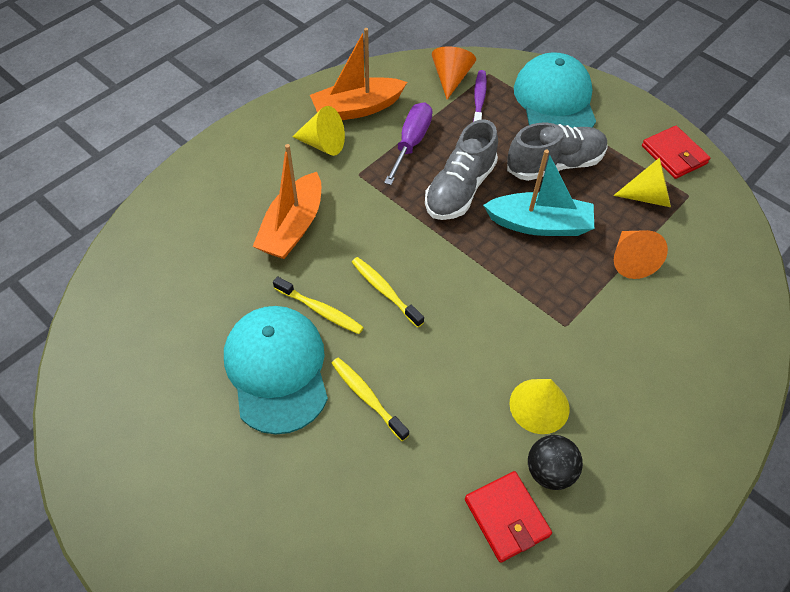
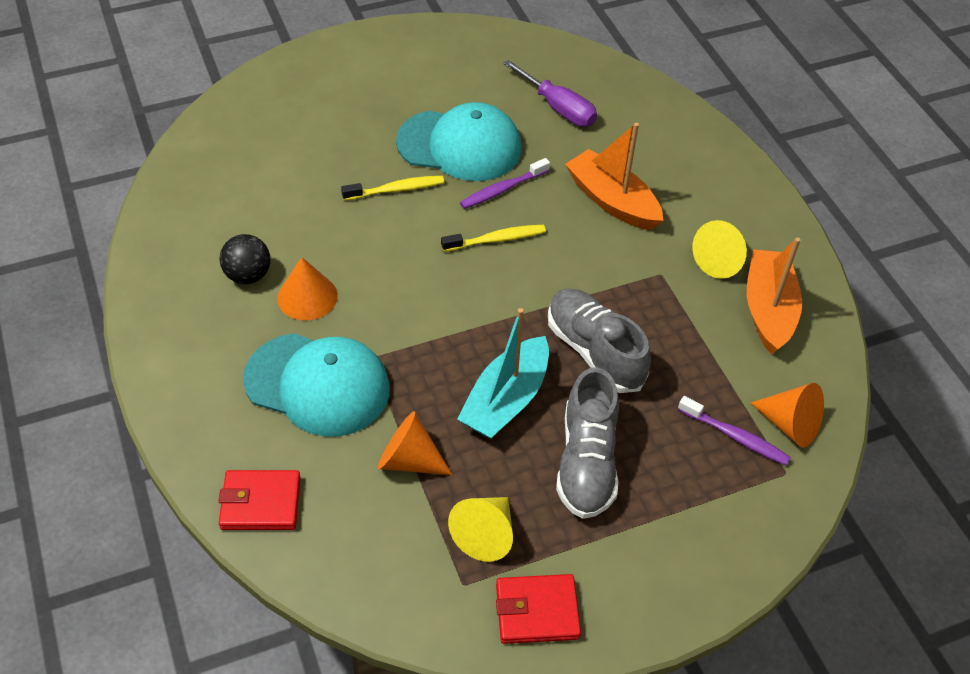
camera: 115 degrees right, 5 degrees down
yellow toothbrush [273,276,364,334] -> purple toothbrush [460,158,550,209]
purple screwdriver [384,102,432,185] -> purple screwdriver moved to [503,60,597,127]
red wallet [465,471,552,563] -> red wallet moved to [218,470,301,530]
yellow cone [509,379,570,434] -> orange cone [277,257,338,320]
turquoise cap [514,52,596,128] -> turquoise cap moved to [243,333,390,437]

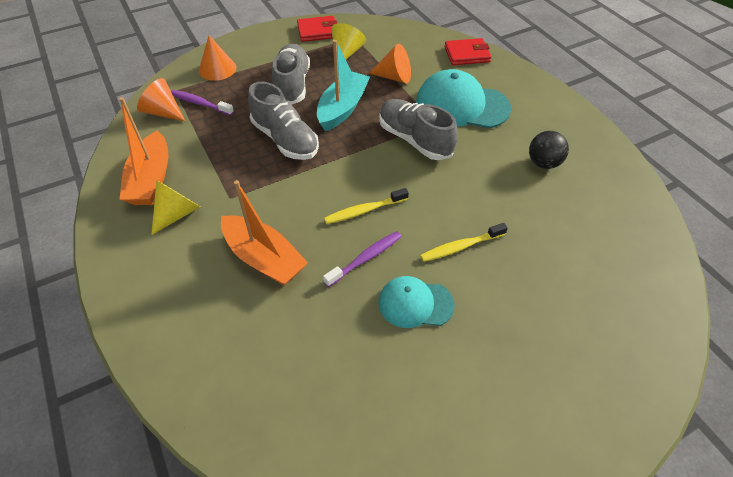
camera: 175 degrees right, 0 degrees up
orange cone [277,257,338,320] -> orange cone moved to [199,36,237,81]
turquoise cap [396,102,522,181] -> turquoise cap [378,276,455,328], size x0.59
purple screwdriver [503,60,597,127] -> none
none -> grey shoe [379,99,458,160]

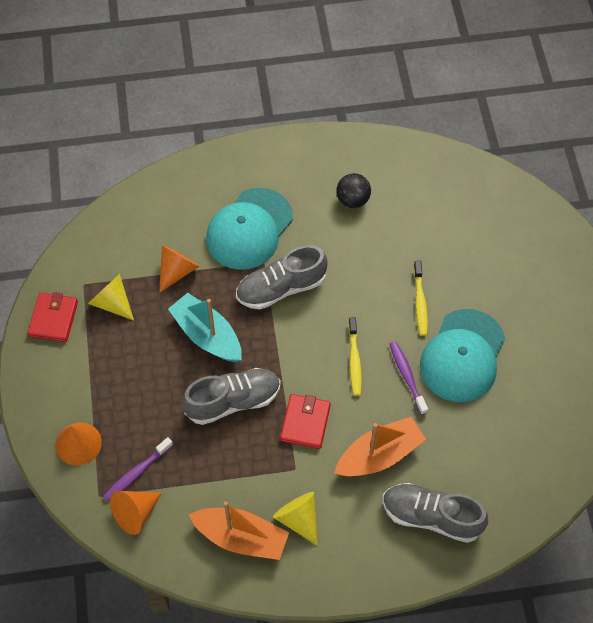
camera: 70 degrees left, 10 degrees up
grey shoe [272,44,310,105] -> grey shoe moved to [383,483,488,543]
turquoise cap [378,276,455,328] -> turquoise cap [420,309,505,402], size x1.69
red wallet [444,38,491,65] -> red wallet moved to [280,394,331,449]

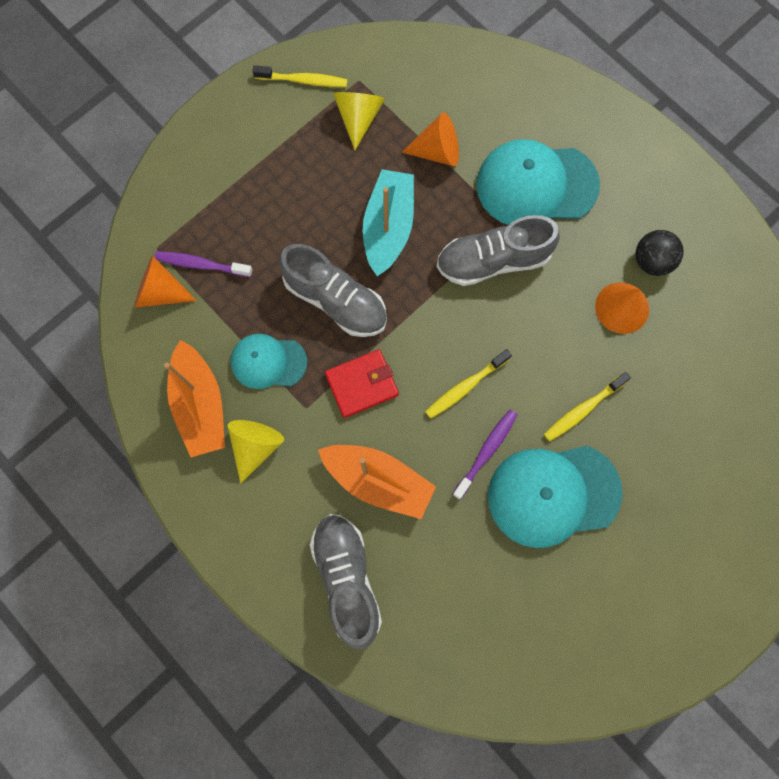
camera: 55 degrees right, 15 degrees up
red wallet [27,292,78,342] -> yellow toothbrush [252,65,348,87]
orange cone [56,422,102,465] -> orange cone moved to [595,282,649,334]
grey shoe [236,245,328,310] -> grey shoe turned 45 degrees counterclockwise [436,215,560,286]
none -> turquoise cap [231,334,307,389]

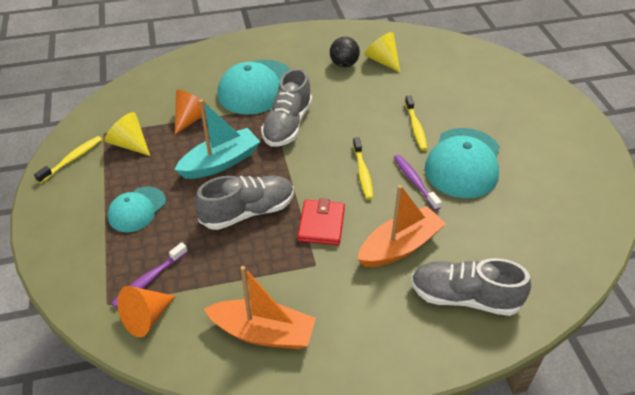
camera: 60 degrees left, 30 degrees down
yellow cone [228,420,284,484] -> yellow cone moved to [364,32,400,72]
turquoise cap [231,334,307,389] -> turquoise cap moved to [108,186,166,232]
turquoise boat [363,169,414,276] -> turquoise boat turned 105 degrees clockwise [174,99,260,179]
orange cone [595,282,649,334] -> none

